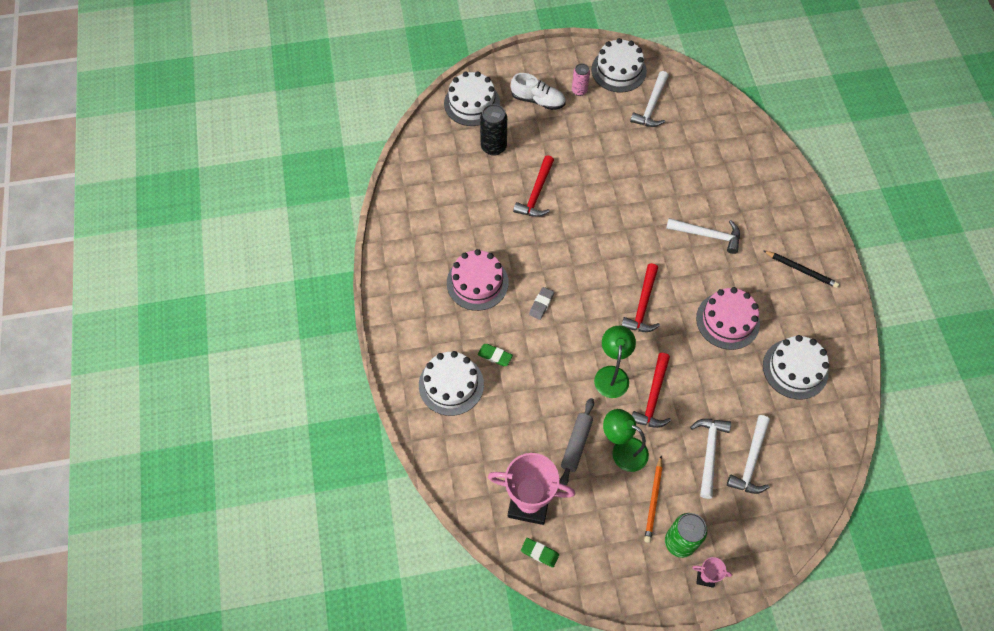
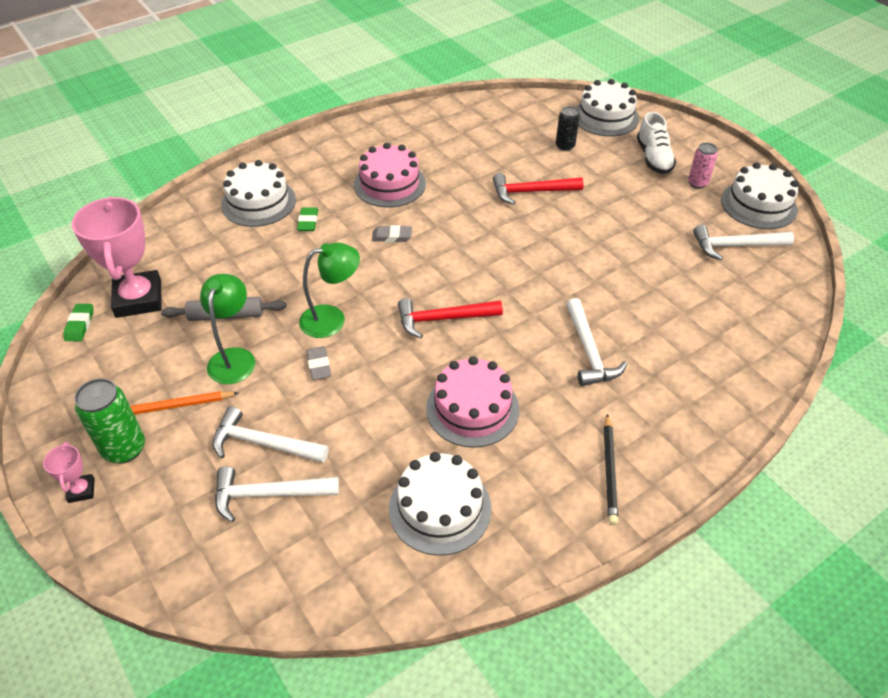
camera: 65 degrees right, 15 degrees down
black can [480,104,507,156] -> black can [556,106,580,151], size x0.63
red hammer [632,353,671,428] -> grey eraser [306,346,331,380]
white hammer [690,419,731,499] -> white hammer turned 150 degrees counterclockwise [212,406,329,463]

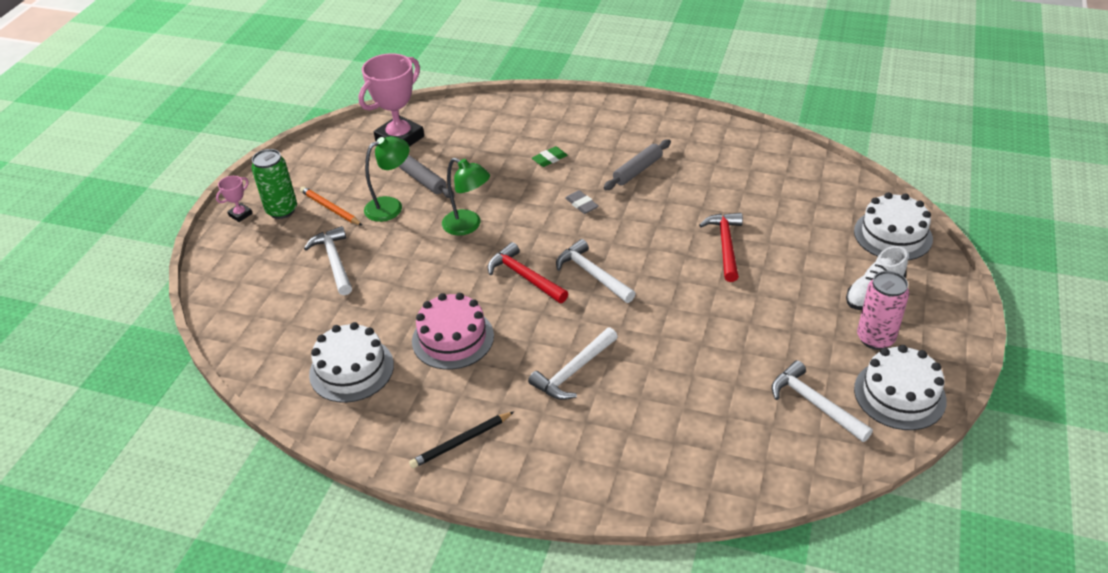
camera: 55 degrees right, 5 degrees down
green eraser [63,304,93,341] -> none
white hammer [215,466,339,522] -> white hammer moved to [556,239,636,303]
white cake [221,160,296,227] -> none
grey eraser [306,346,331,380] -> none
pink cake [354,143,426,207] -> grey rolling pin [603,139,671,190]
red hammer [493,173,584,205] -> red hammer turned 45 degrees clockwise [699,213,743,282]
black can [556,106,580,151] -> none
pink can [688,143,718,189] -> pink can [857,271,909,350], size x1.57

